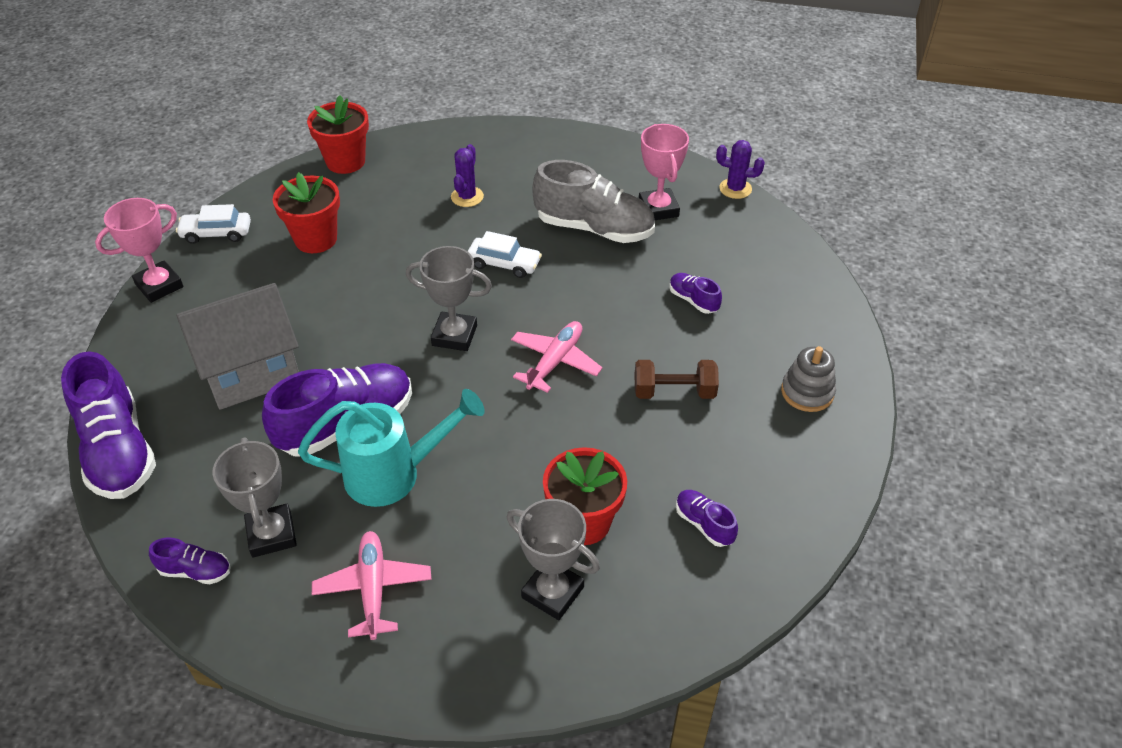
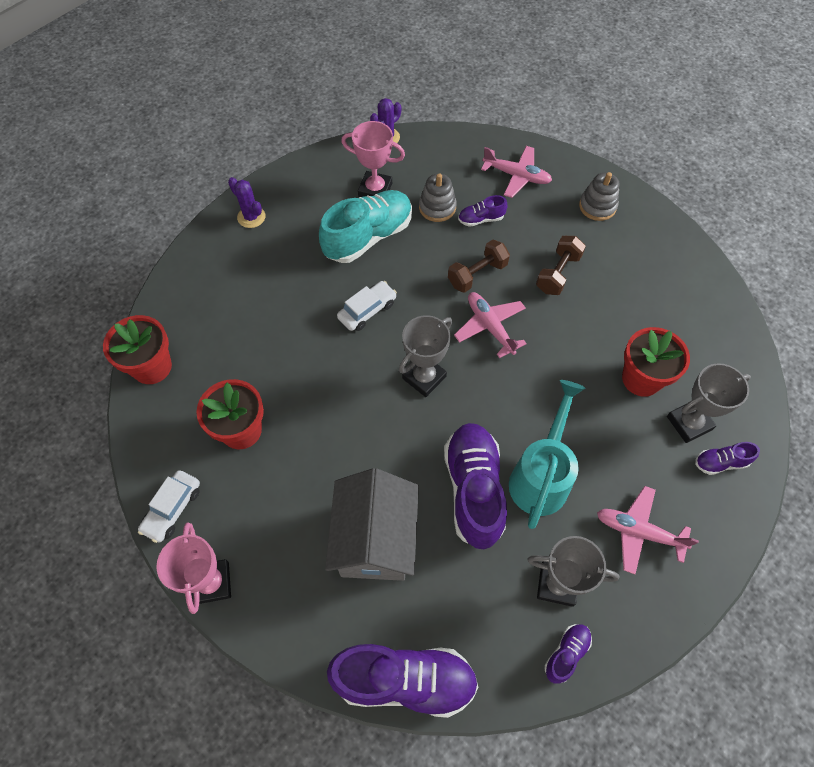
camera: 60 degrees left, 15 degrees up
purple cactus [451,144,484,207] -> purple cactus moved to [228,177,266,228]
grey shoe [532,160,655,243] -> turquoise shoe [319,190,412,263]
purple shoe [676,490,738,547] -> purple shoe moved to [695,442,760,475]
none -> grey stacking toy [419,173,457,222]
none -> brown dumbbell [448,240,510,293]
none -> pink plane [481,146,552,198]

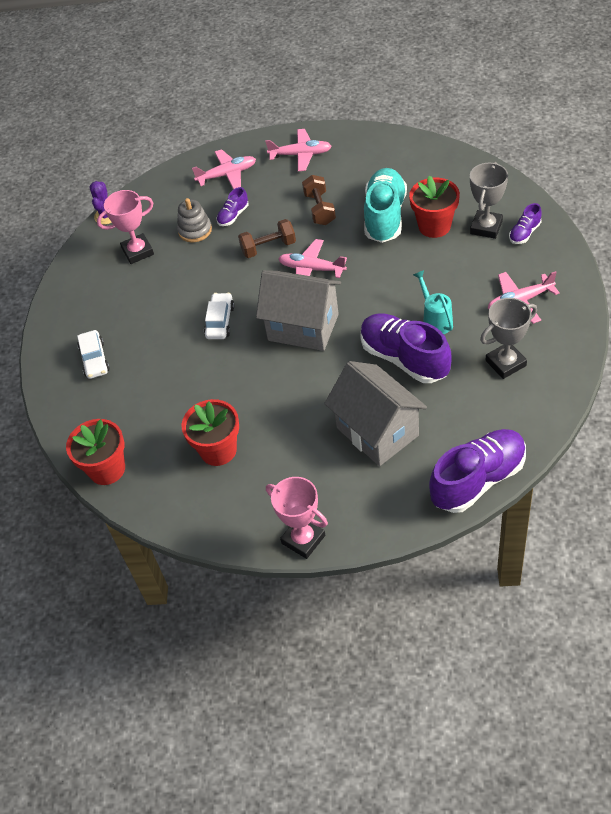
camera: 35 degrees left, 10 degrees down
white car [138,470,200,543] -> white car moved to [77,330,110,379]
purple cactus [228,177,266,228] -> none
turquoise shoe [319,190,412,263] -> turquoise shoe moved to [364,168,407,243]
grey trophy [399,315,452,397] -> grey house [256,270,341,351]
brown dumbbell [448,240,510,293] -> brown dumbbell turned 60 degrees clockwise [238,219,296,258]
turquoise watering can [509,380,585,529] -> turquoise watering can [413,270,453,334], size x0.60
purple shoe [544,624,592,684] -> none
grey stacking toy [579,172,619,221] -> pink plane [265,129,331,171]

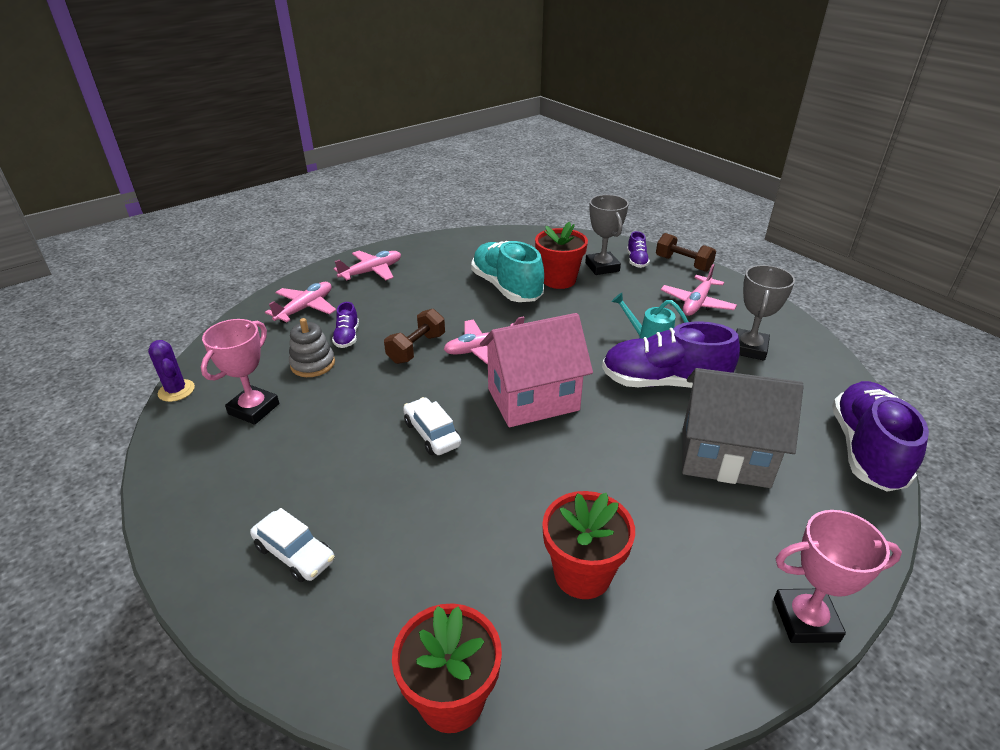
camera: 45 degrees left, 15 degrees down
grey house [256,270,341,351] -> pink house [480,313,593,427]
brown dumbbell [302,175,336,225] -> brown dumbbell moved to [656,233,716,272]

